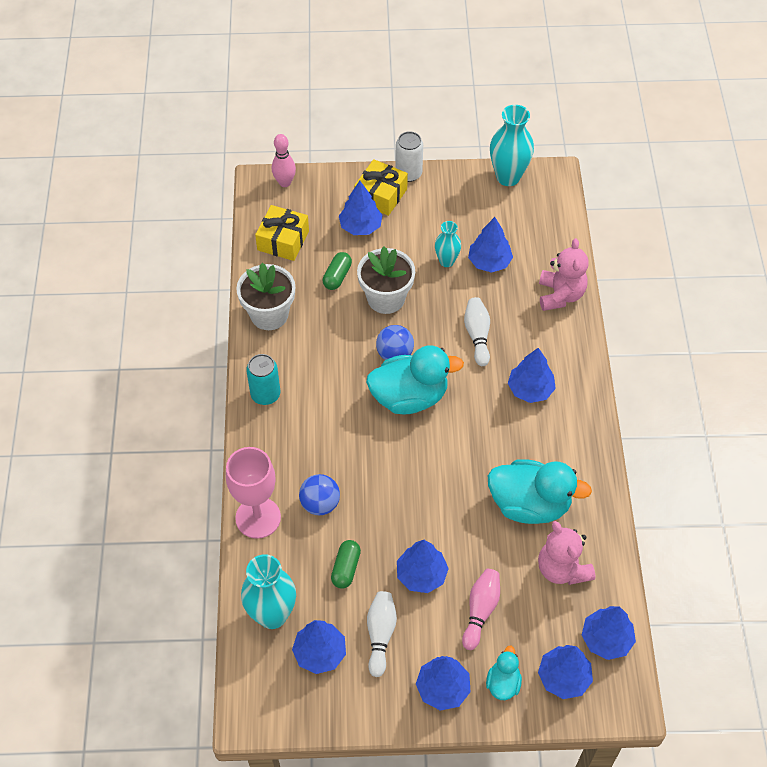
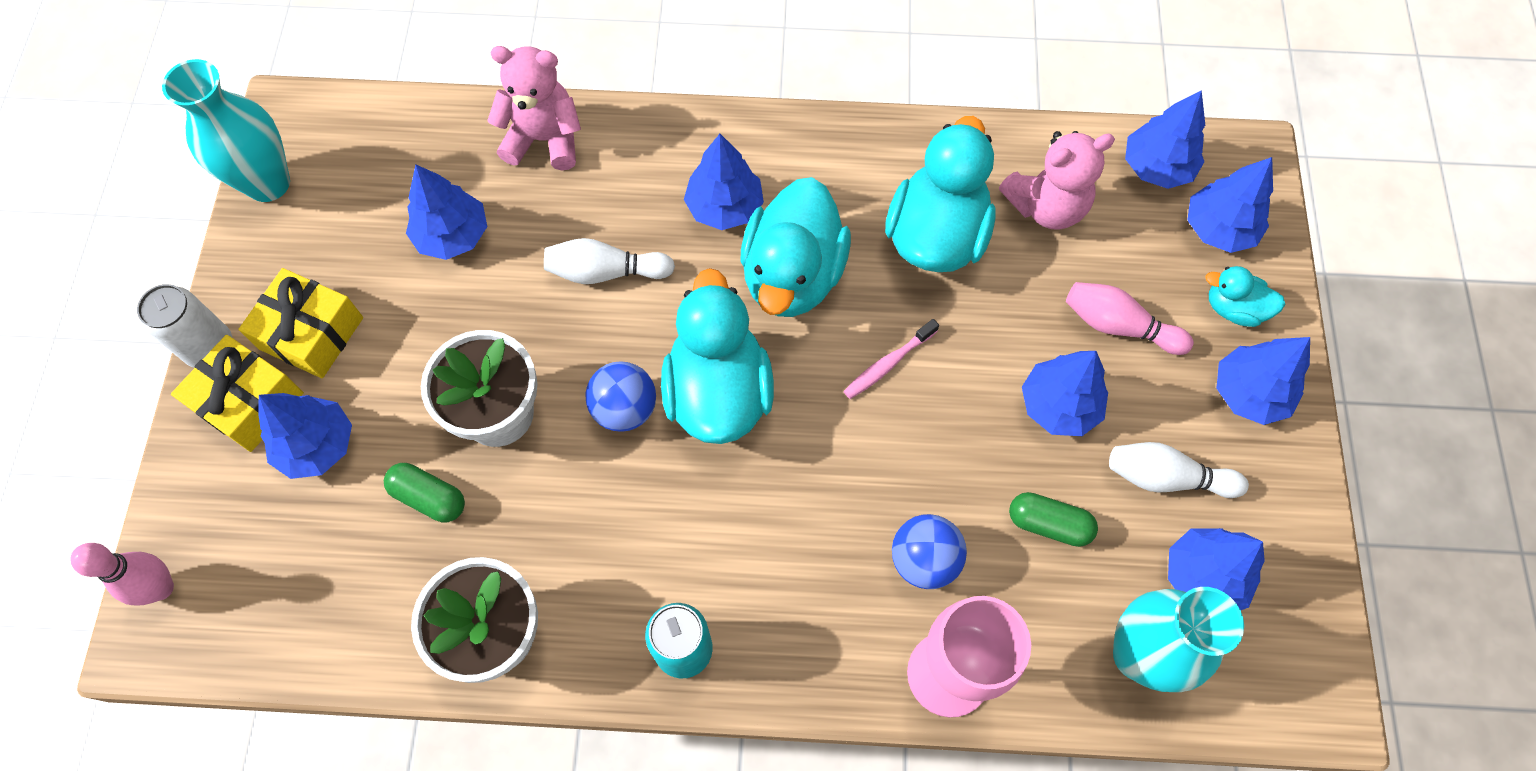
camera: 85 degrees left, 10 degrees up
yellow gift [255,205,309,261] -> yellow gift moved to [238,268,363,378]
turquoise vase [435,221,461,267] -> none
none -> turquoise duck [741,177,851,317]
none -> pink toothbrush [843,319,939,399]

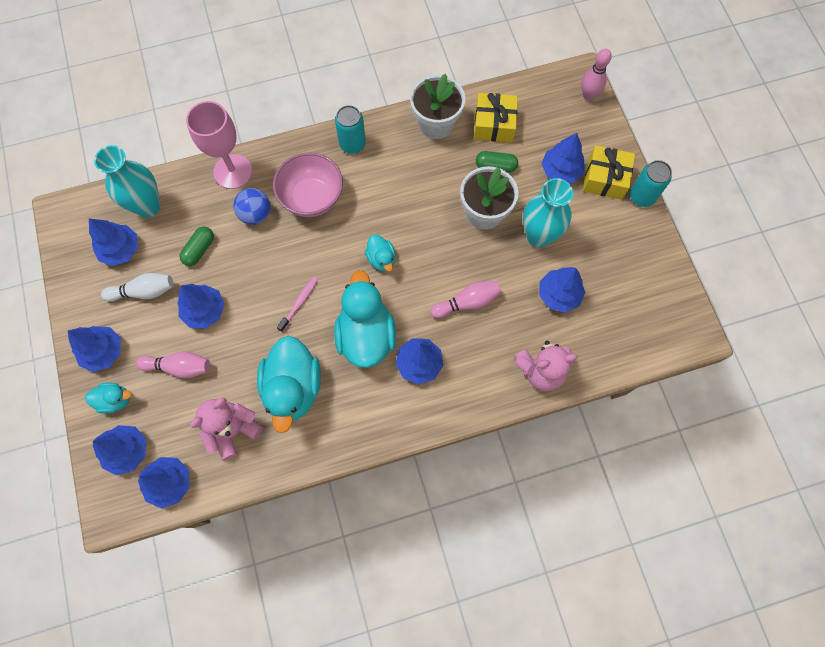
camera: 160 degrees right, 5 degrees up
white can [137,284,232,368] -> turquoise can [630,160,672,207]
turquoise vase [162,59,290,202] -> turquoise vase moved to [523,178,573,248]
yellow gift [238,268,363,378] -> yellow gift moved to [474,93,518,142]
white bowling pin [544,238,675,284] -> pink bowling pin [430,281,501,318]
blue ball [585,361,656,432] -> none
turquoise duck [661,268,774,444] -> turquoise duck [365,235,396,271], size x0.50
green capsule [1009,492,1098,547] -> green capsule turned 60 degrees counterclockwise [179,226,214,266]
none -> pink bowl [273,152,343,217]

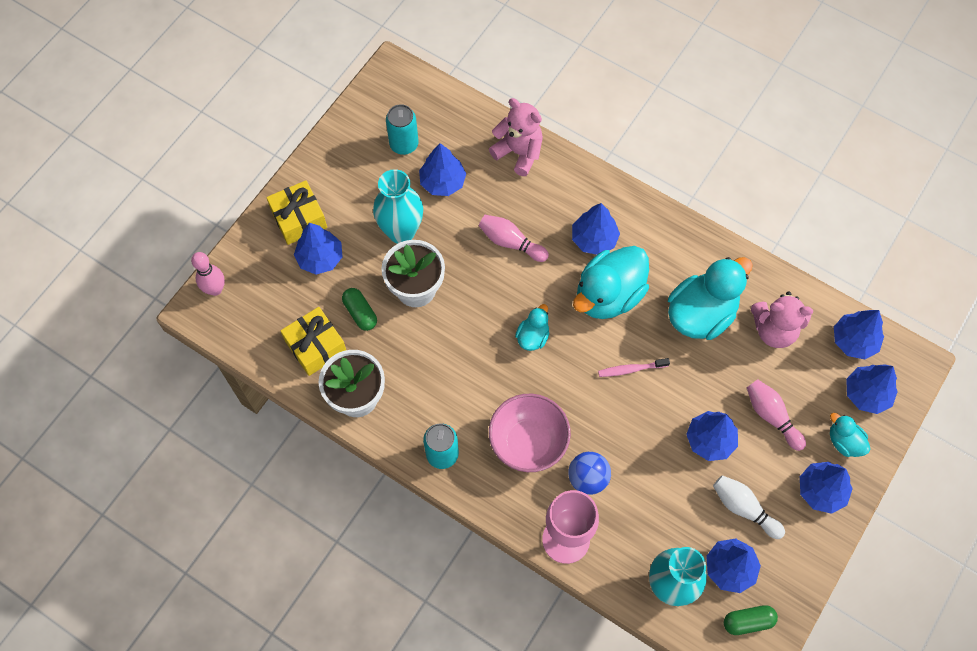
camera: 130 degrees left, 5 degrees down
green capsule [179,226,214,266] -> green capsule moved to [724,605,778,635]
turquoise can [630,160,672,207] -> turquoise can moved to [386,104,419,155]

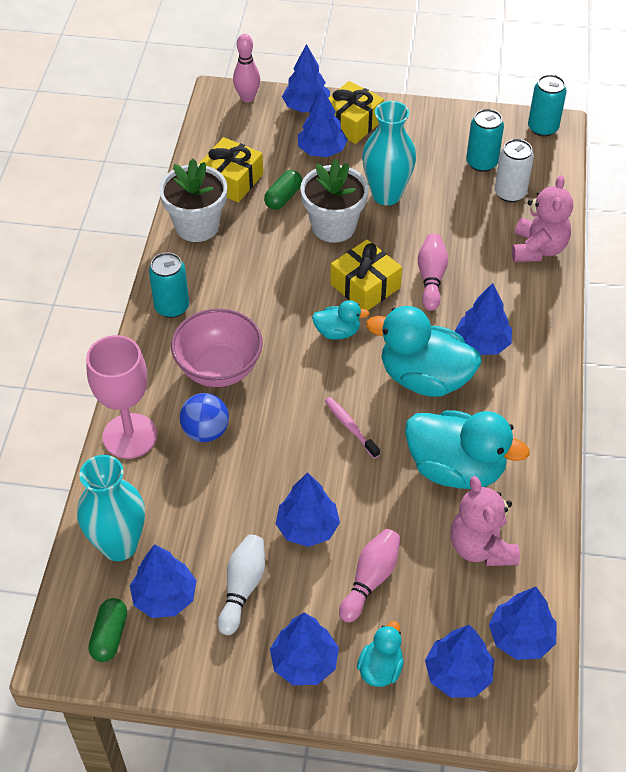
camera: 65 degrees right, 15 degrees down
blue tree [419,143,466,196] -> blue tree moved to [282,44,330,113]
green capsule [724,605,778,635] -> green capsule turned 45 degrees clockwise [88,598,127,662]
none -> yellow gift [330,240,402,310]
none -> white can [495,139,534,202]
none -> turquoise can [528,74,567,137]

